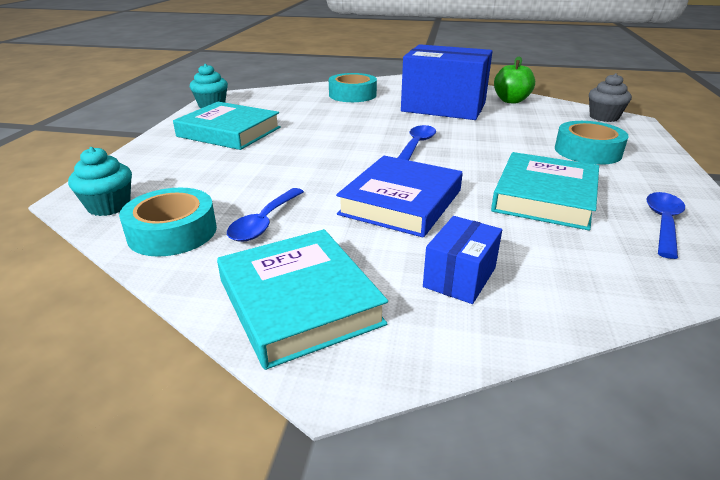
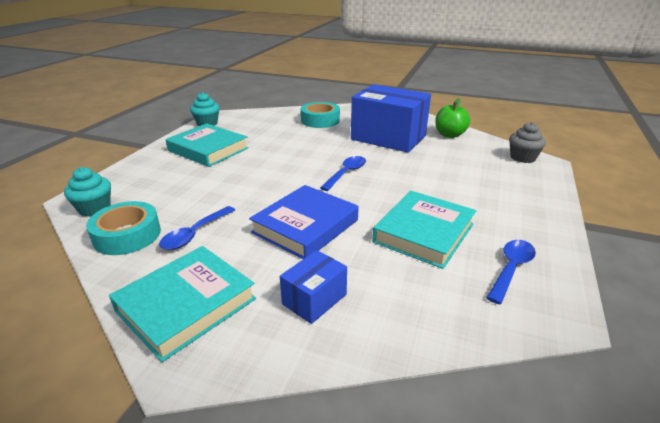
camera: 10 degrees right, 0 degrees up
turquoise book [217,229,388,370] -> turquoise book turned 60 degrees clockwise [109,246,256,362]
turquoise tape [555,121,629,165] -> none

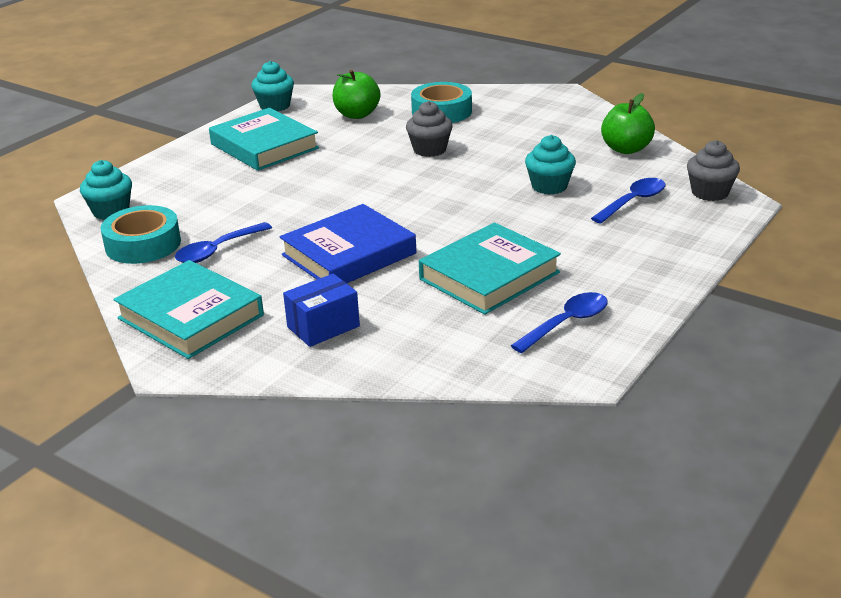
camera: 15 degrees right, 0 degrees up
turquoise book [109,246,256,362] -> turquoise book turned 75 degrees clockwise [113,260,264,359]
blue spoon [320,156,366,191] -> blue spoon moved to [591,178,665,223]
blue box [351,84,431,153] -> none
none -> green apple [333,70,380,119]
none -> grey cupcake [406,101,453,157]
none -> turquoise cupcake [525,135,576,195]

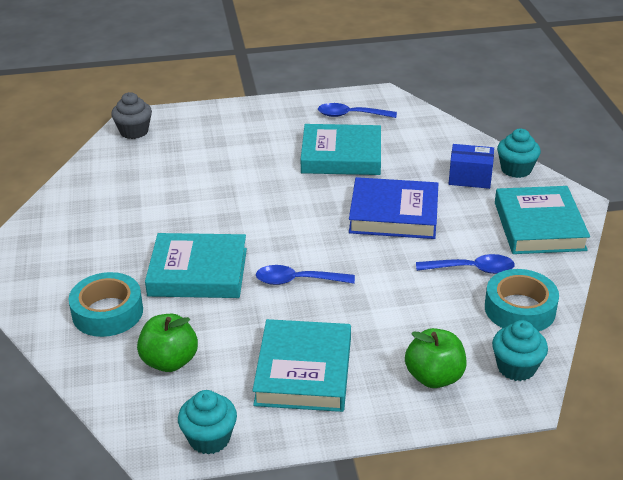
camera: 135 degrees left, 5 degrees up
grey cupcake [406,101,453,157] -> turquoise book [145,233,247,298]
turquoise cupcake [525,135,576,195] -> turquoise cupcake moved to [497,129,541,178]
blue spoon [591,178,665,223] -> blue spoon moved to [256,265,355,285]
green apple [601,93,655,154] -> green apple moved to [405,328,466,388]

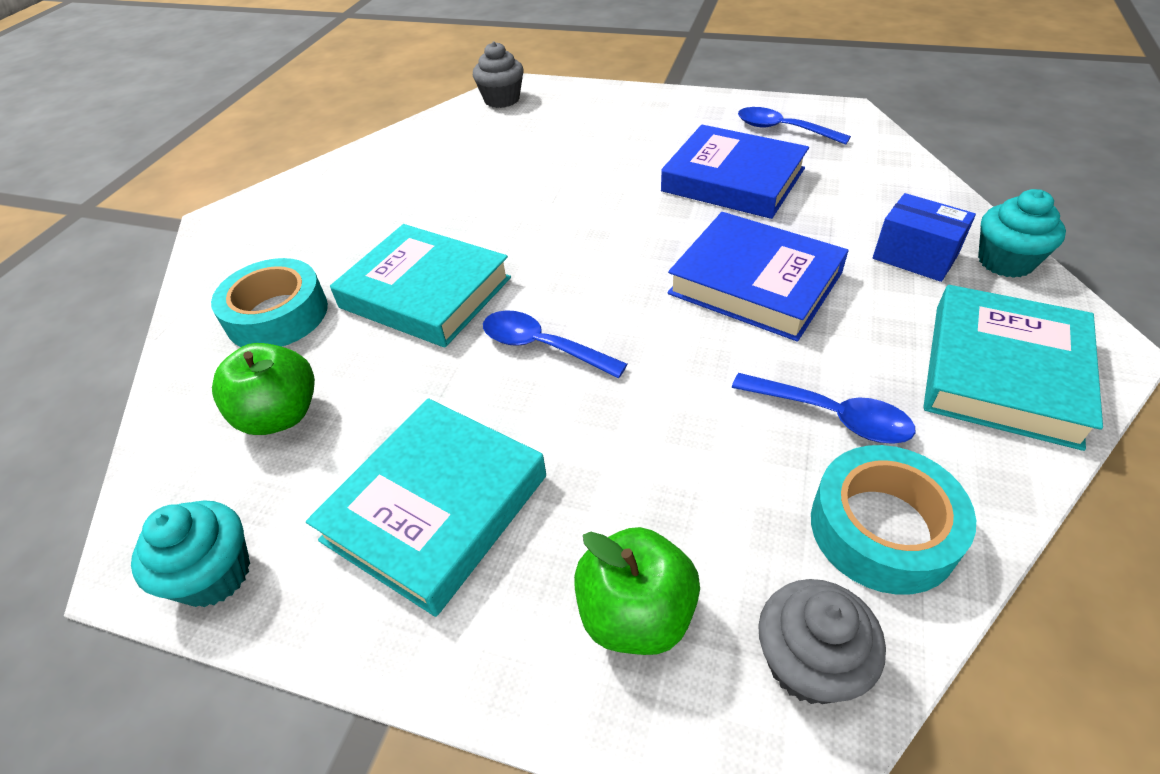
camera: 30 degrees right, 10 degrees up
turquoise book [301,124,381,175] -> blue book [661,125,809,219]
turquoise cupcake [492,320,548,381] -> grey cupcake [758,579,886,704]

